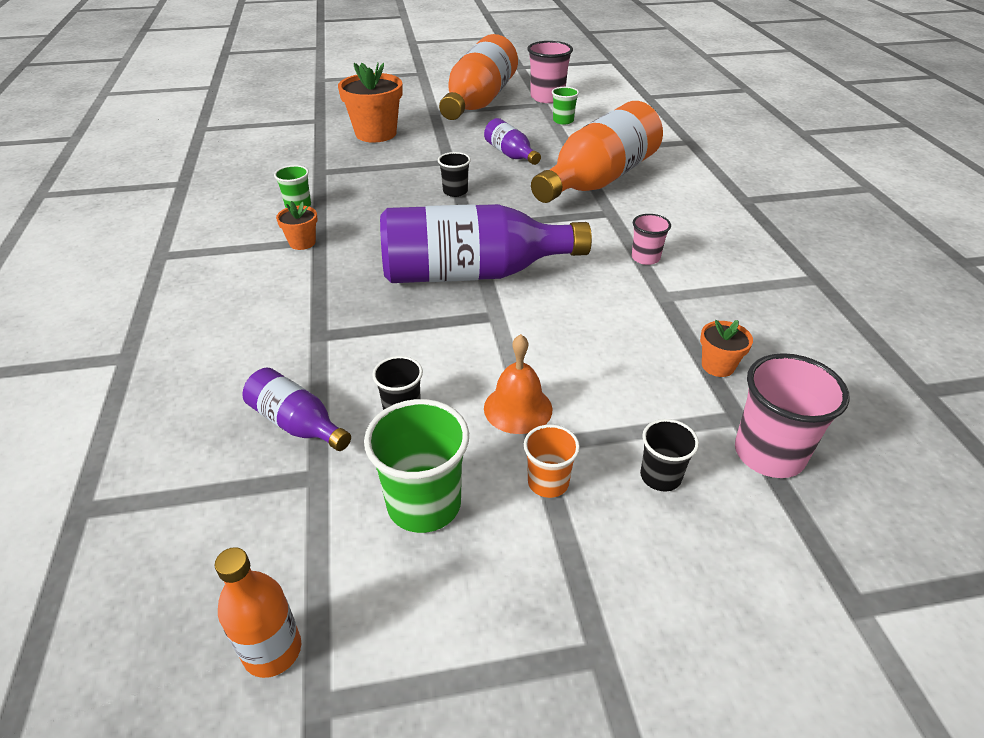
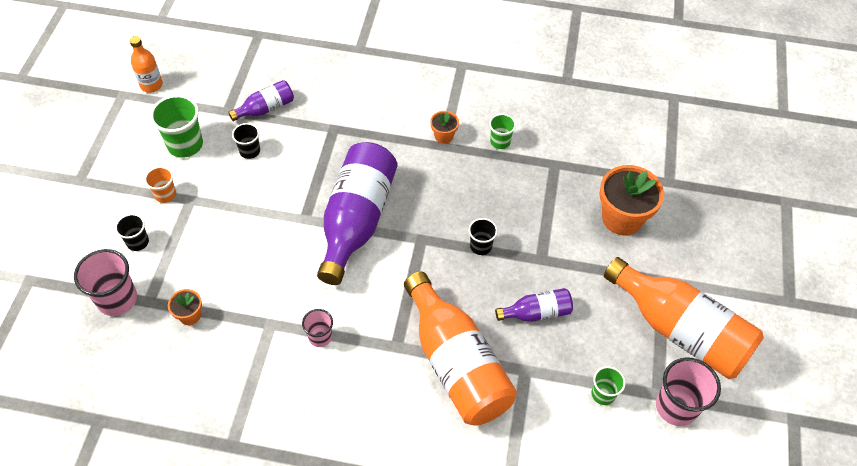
camera: 110 degrees right, 15 degrees up
orange bell [484,334,552,434] -> none

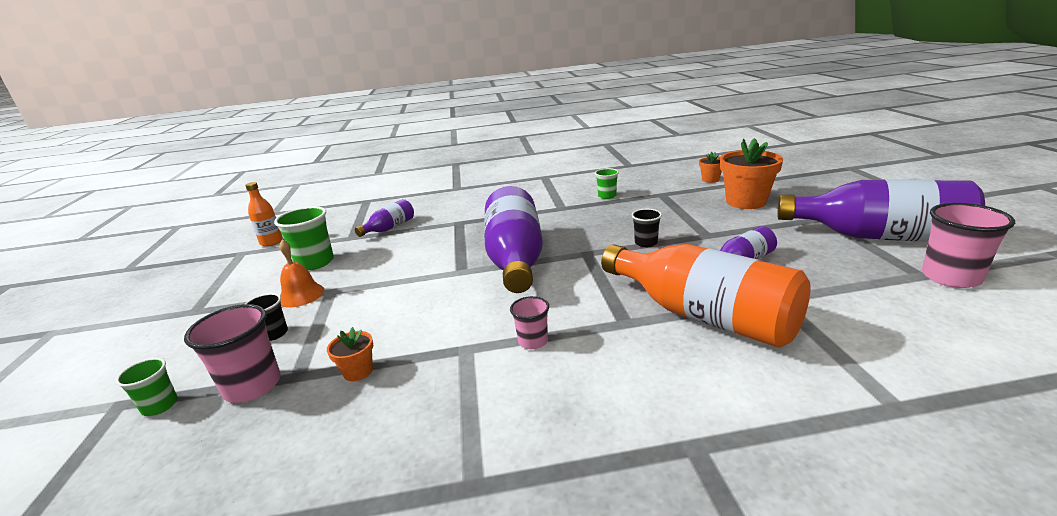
camera: 15 degrees left, 30 degrees down
orange cup [145,166,176,203] -> orange bell [279,240,324,307]
black cup [232,123,260,159] -> none
orange flower pot [430,111,459,144] -> orange flower pot moved to [699,152,722,183]
green cup [591,366,626,405] -> green cup moved to [115,358,178,416]
orange bottle [604,257,764,379] -> purple bottle [777,179,985,242]

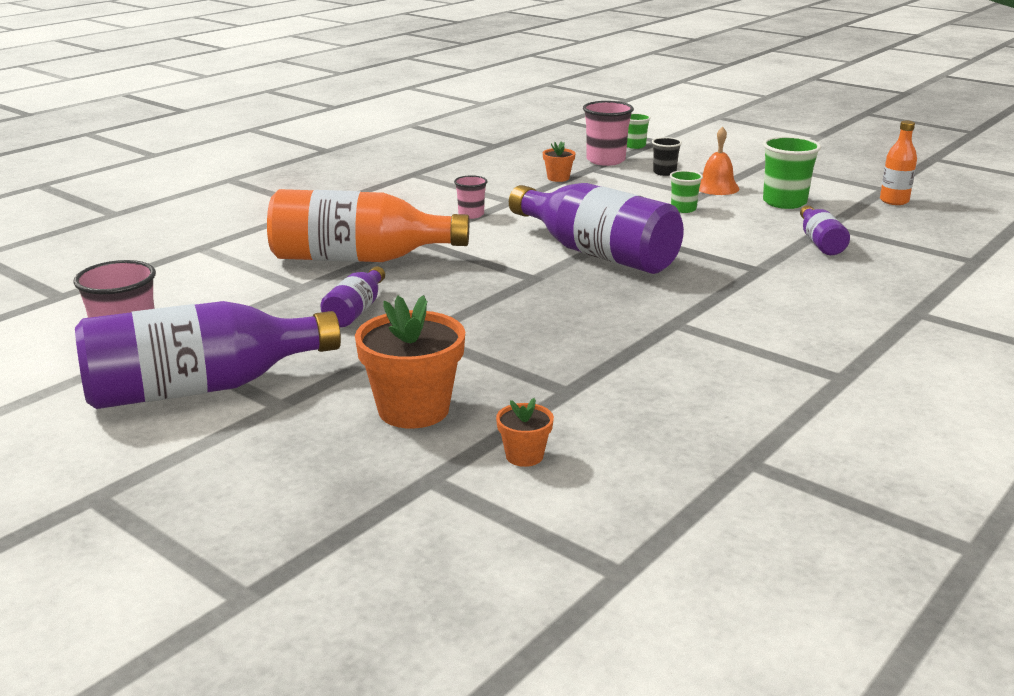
camera: 135 degrees right, 0 degrees up
green cup [595,168,619,199] -> green cup moved to [670,170,703,213]
black cup [632,209,662,247] -> none

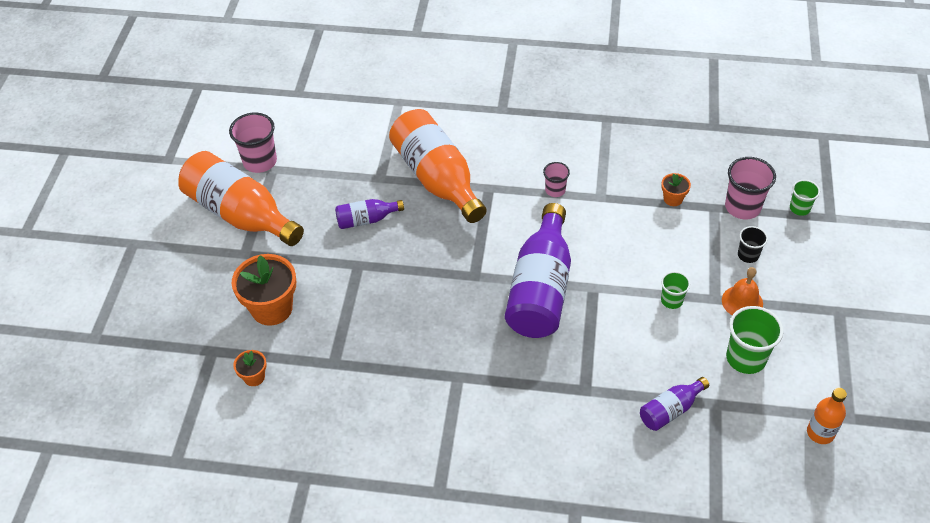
camera: 60 degrees right, 25 degrees up
purple bottle [75,301,341,409] -> orange bottle [178,151,304,246]

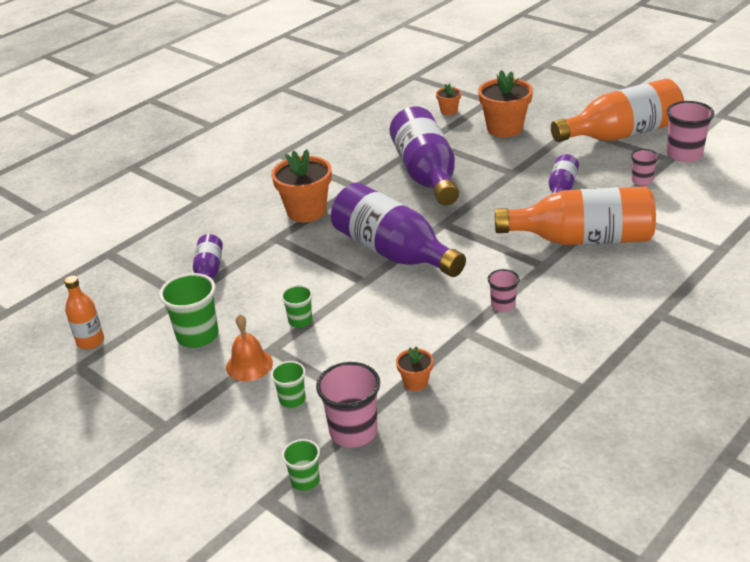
camera: 125 degrees right, 15 degrees down
black cup [738,226,768,263] -> green cup [271,361,306,408]
none -> orange flower pot [271,149,332,222]
none -> purple bottle [390,106,459,205]
none -> pink cup [631,149,659,185]

